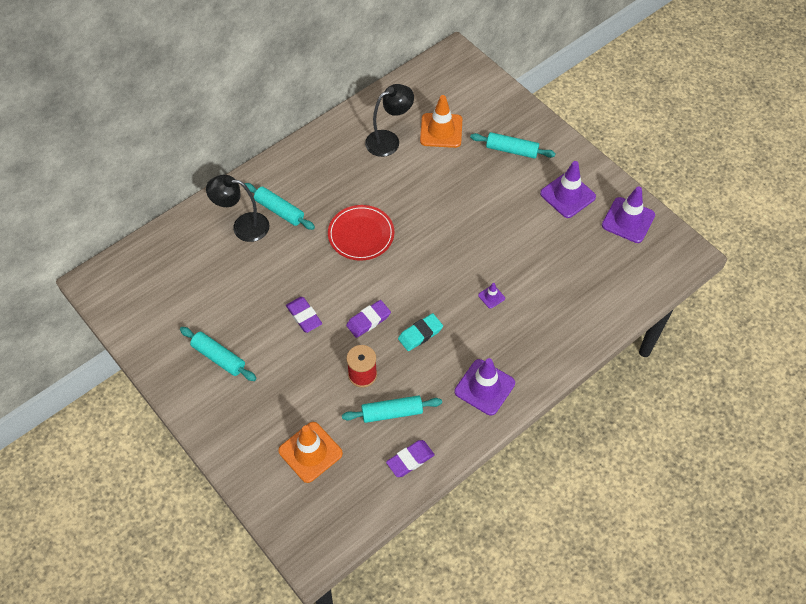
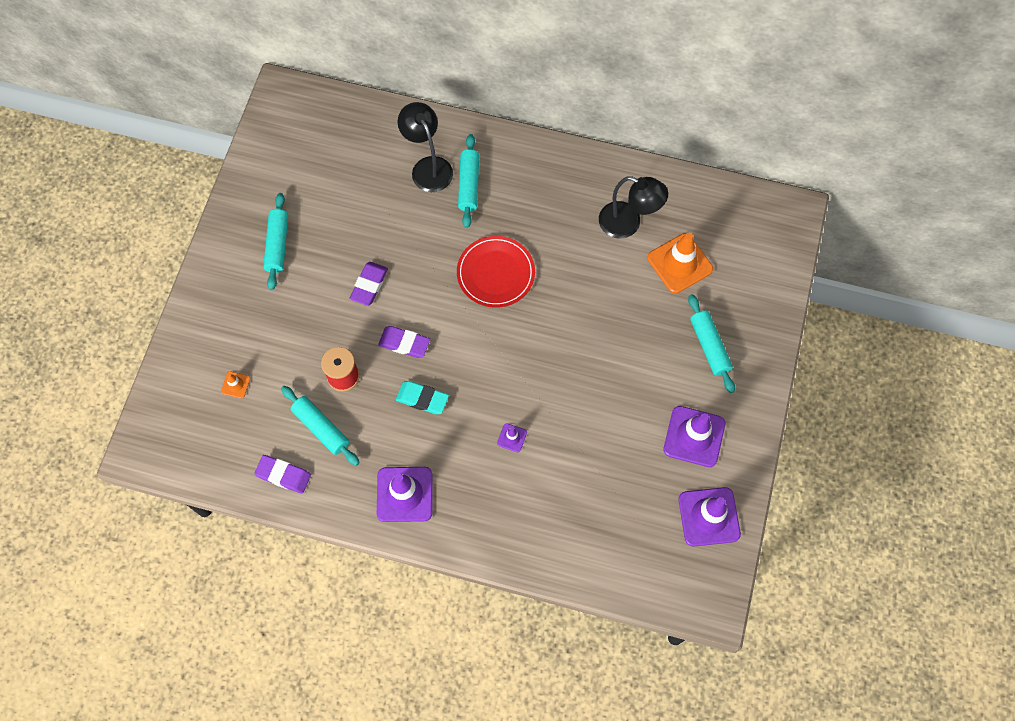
camera: 55 degrees right, 10 degrees up
orange traffic cone [278,422,343,483] -> orange traffic cone [221,372,250,398], size x0.46

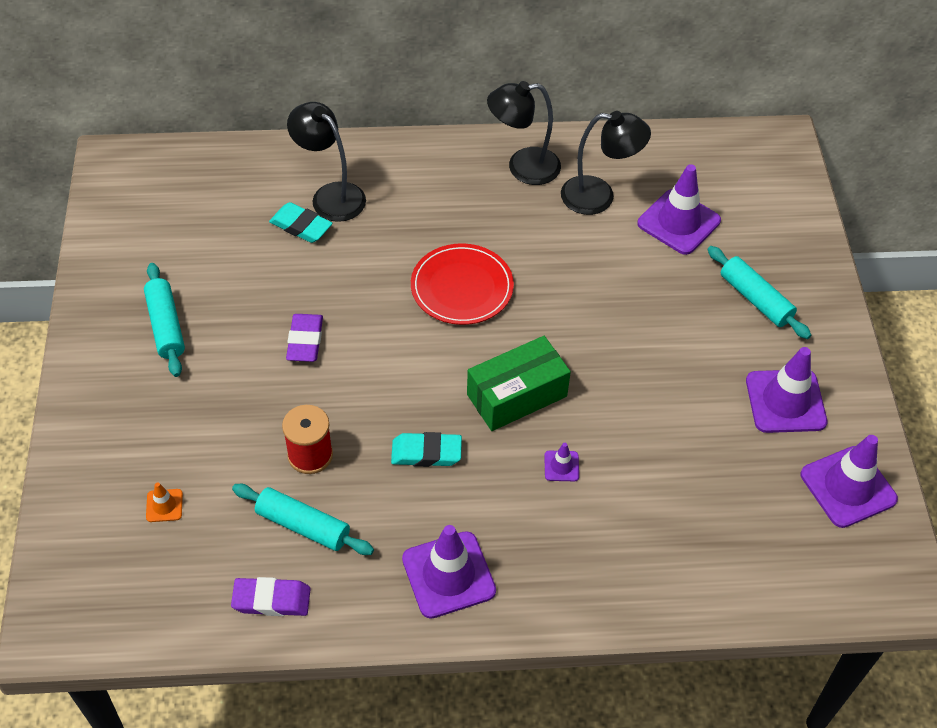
camera: 20 degrees left, 15 degrees down
purple eraser [378,326,430,358] -> none
turquoise rolling pin [458,134,479,228] -> none
orange traffic cone [647,233,713,293] -> purple traffic cone [637,164,721,255]
none -> turquoise eraser [269,202,333,243]
none -> green box [467,336,571,431]
none -> black lamp [487,81,561,185]

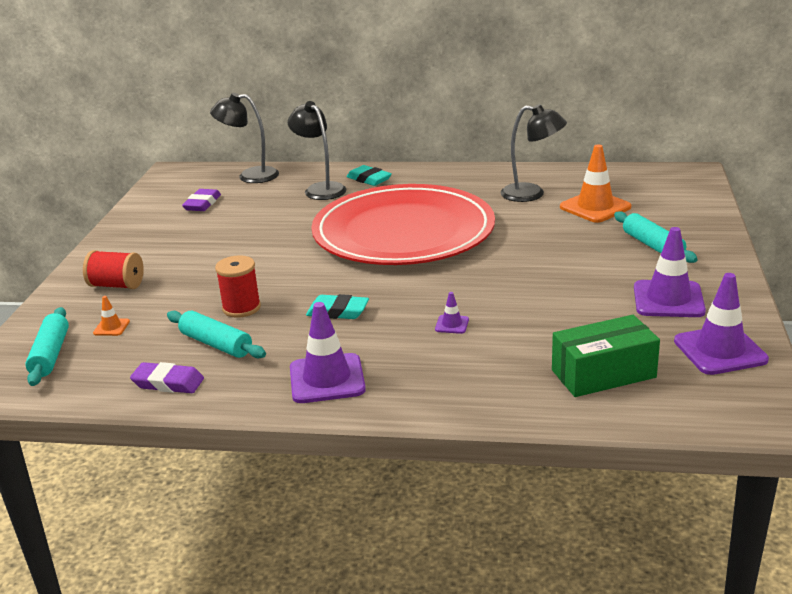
camera: 15 degrees right, 25 degrees down
turquoise rolling pin [144,263,185,377] -> turquoise rolling pin moved to [25,307,69,386]
turquoise eraser [269,202,333,243] -> turquoise eraser moved to [347,165,392,186]
purple eraser [286,314,323,362] -> purple eraser moved to [182,189,221,211]
red plate [411,243,514,325] -> red plate [311,184,495,265], size x2.15
green box [467,336,571,431] -> green box moved to [552,315,660,397]
black lamp [487,81,561,185] -> black lamp moved to [210,93,279,183]
purple traffic cone [637,164,721,255] -> orange traffic cone [560,144,631,223]
none -> red spool [83,250,144,289]

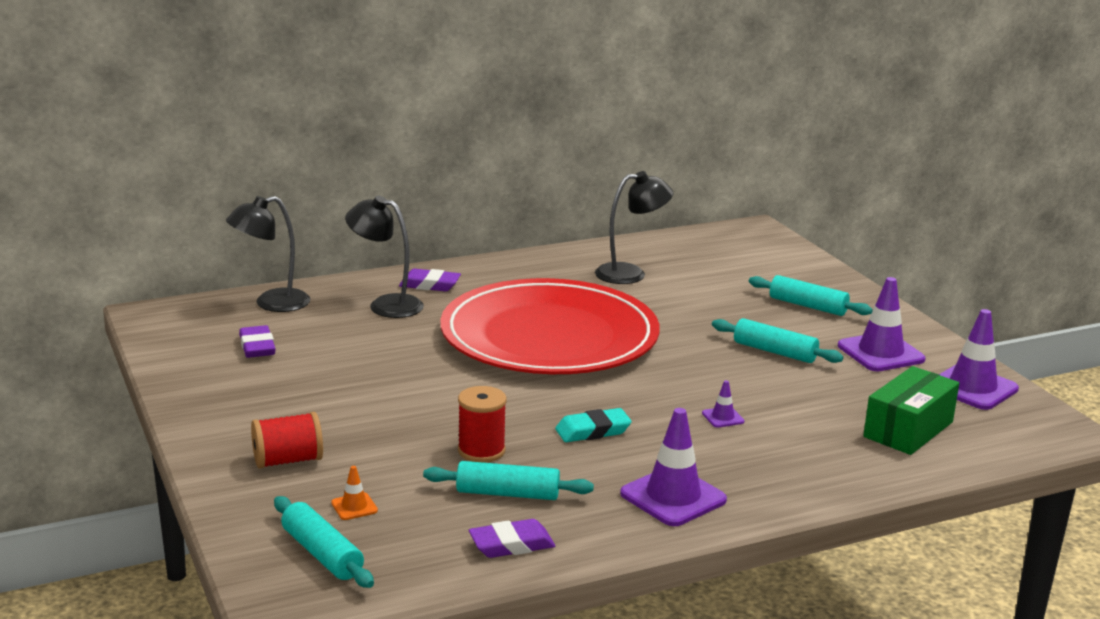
camera: 35 degrees left, 5 degrees down
turquoise eraser [347,165,392,186] -> purple eraser [399,269,461,291]
orange traffic cone [560,144,631,223] -> none
none -> turquoise rolling pin [712,318,843,363]

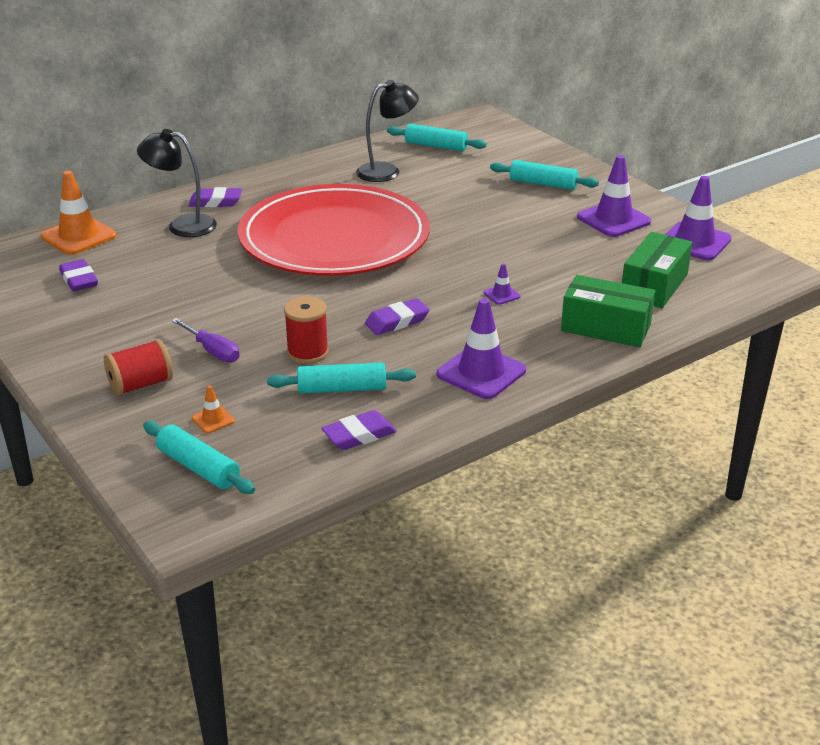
camera: 10 degrees left, 10 degrees up
black lamp [226,196,310,312] -> orange traffic cone [40,171,117,255]
turquoise eraser [555,408,632,442] -> purple eraser [365,298,430,335]
turquoise rolling pin [712,318,843,363] -> turquoise rolling pin moved to [387,124,487,151]
none -> purple screwdriver [171,318,240,363]
none -> green box [561,275,655,347]

